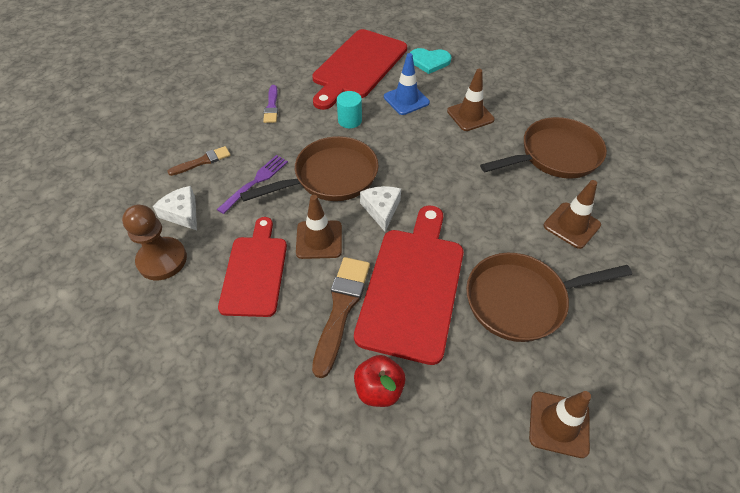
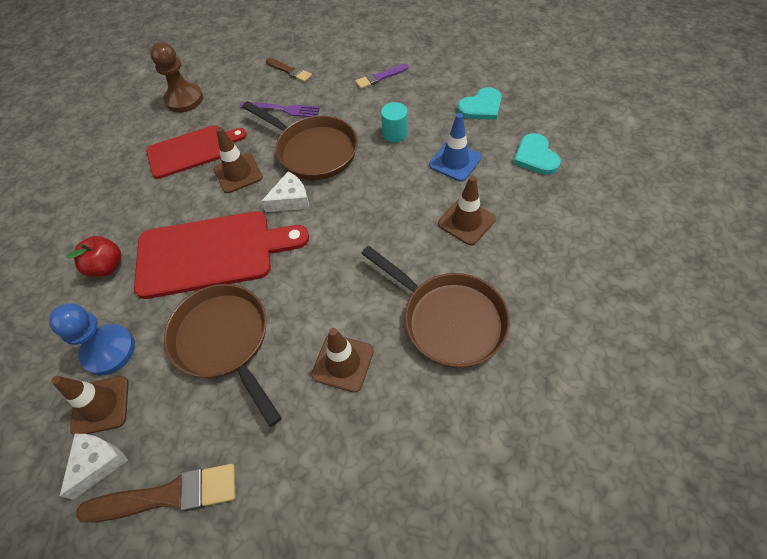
camera: 70 degrees right, 5 degrees up
white cheese [153,186,197,230] -> white cheese moved to [60,434,128,499]
red cutting board [312,29,407,110] -> turquoise heart [458,87,501,120]
brown brush [312,257,370,378] -> brown brush moved to [76,464,236,523]
none -> blue pawn [49,303,135,375]

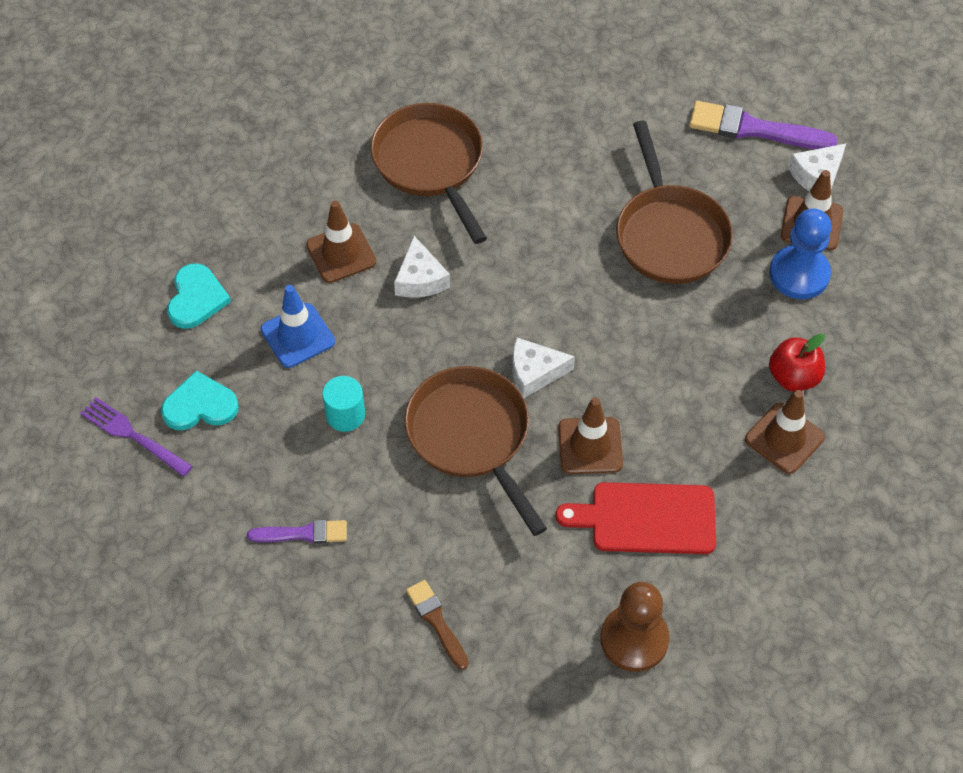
camera: 160 degrees left, 0 degrees up
brown brush [76,464,236,523] -> purple brush [689,101,838,149]
red cutting board [134,211,309,299] -> none
purple fork [240,102,320,117] -> purple fork moved to [80,397,193,477]
brown traffic cone [311,328,374,393] -> brown traffic cone moved to [745,390,825,474]
none -> white cheese [394,236,450,297]

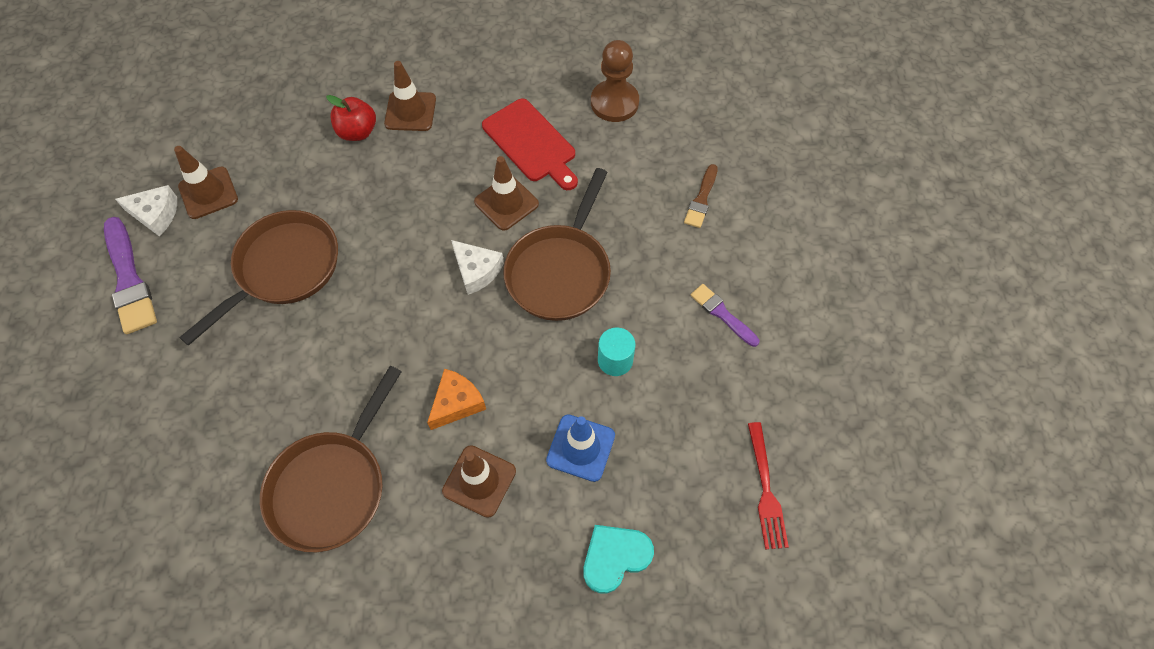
camera: 130 degrees left, 5 degrees up
purple fork [80,397,193,477] -> red fork [748,422,789,550]
turquoise heart [161,371,239,430] -> none
white cheese [394,236,450,297] -> orange cheese [427,369,486,430]
blue pawn [769,209,832,299] -> none

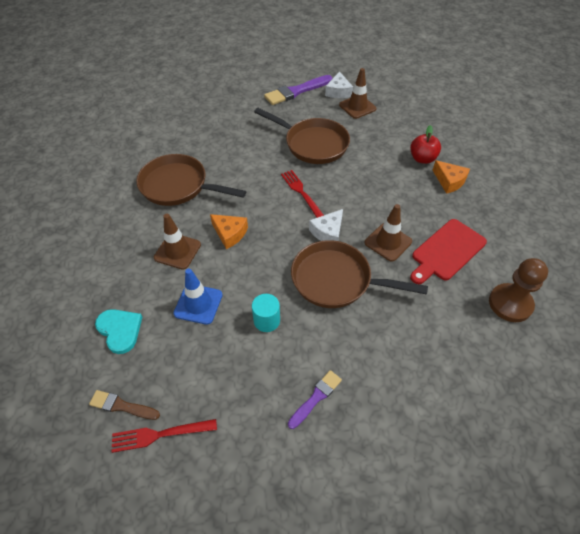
camera: 85 degrees right, 10 degrees down
brown traffic cone [384,61,436,131] -> orange cheese [433,160,470,194]
brown brush [684,164,718,228] -> brown brush moved to [89,390,160,420]
none -> red fork [281,170,324,218]

